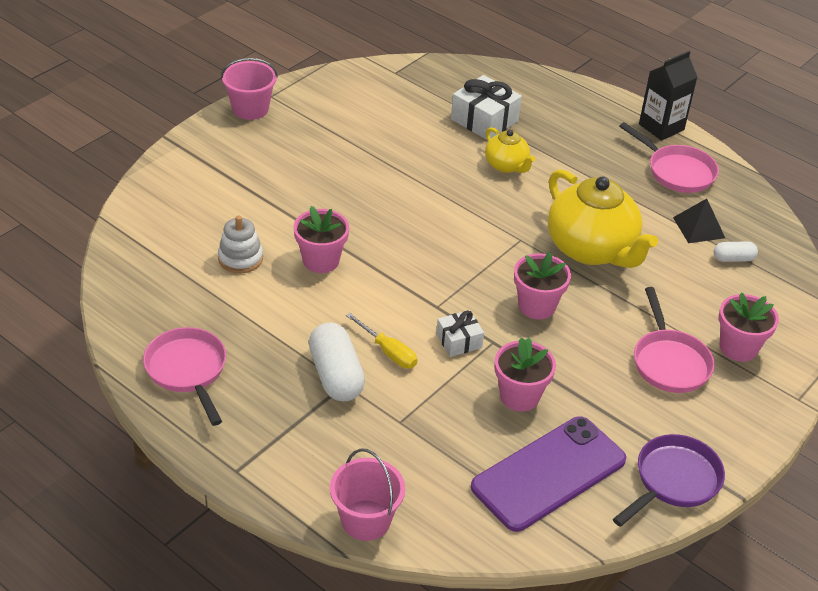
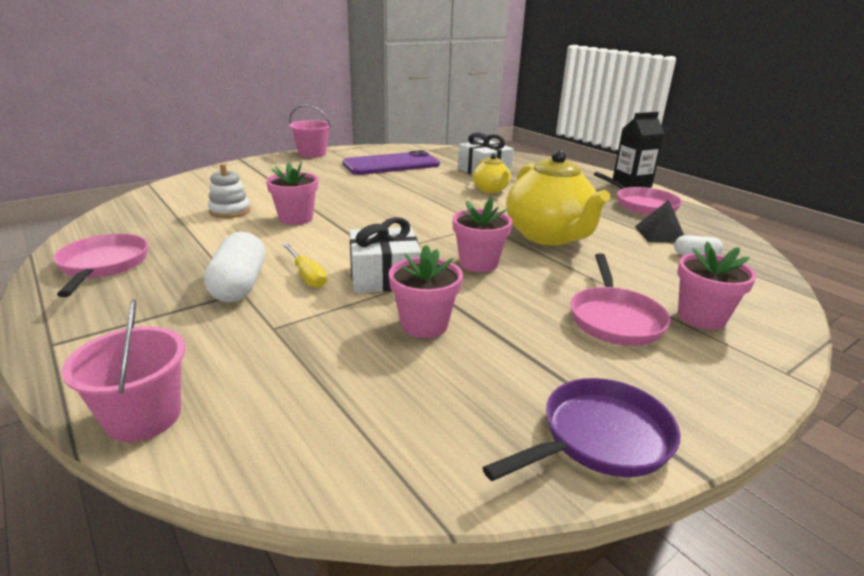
camera: 15 degrees right, 15 degrees down
white gift [436,310,484,357] -> white gift [349,217,421,293], size x1.68
purple phone [471,416,626,532] -> purple phone moved to [342,150,440,175]

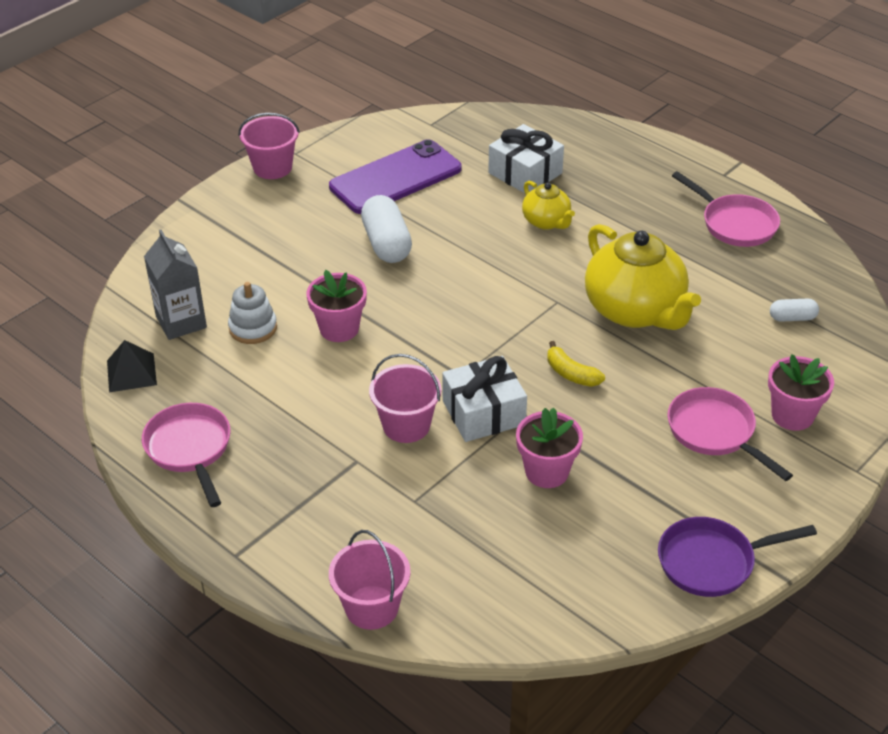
camera: 10 degrees left, 15 degrees up
white capsule [204,232,265,302] -> white capsule moved to [361,195,412,263]
yellow screwdriver [282,243,327,288] -> pink bucket [369,354,441,443]
pink flower pot [452,197,512,272] -> yellow banana [547,341,605,387]
purple pan [482,378,680,481] -> purple pan turned 150 degrees counterclockwise [658,517,817,597]
pink pan [570,253,670,346] -> pink pan turned 150 degrees clockwise [668,387,793,481]
black carton [613,112,665,188] -> none
black pyramid [635,200,684,243] -> black pyramid moved to [107,340,157,392]
none -> grey carton [144,230,207,340]

